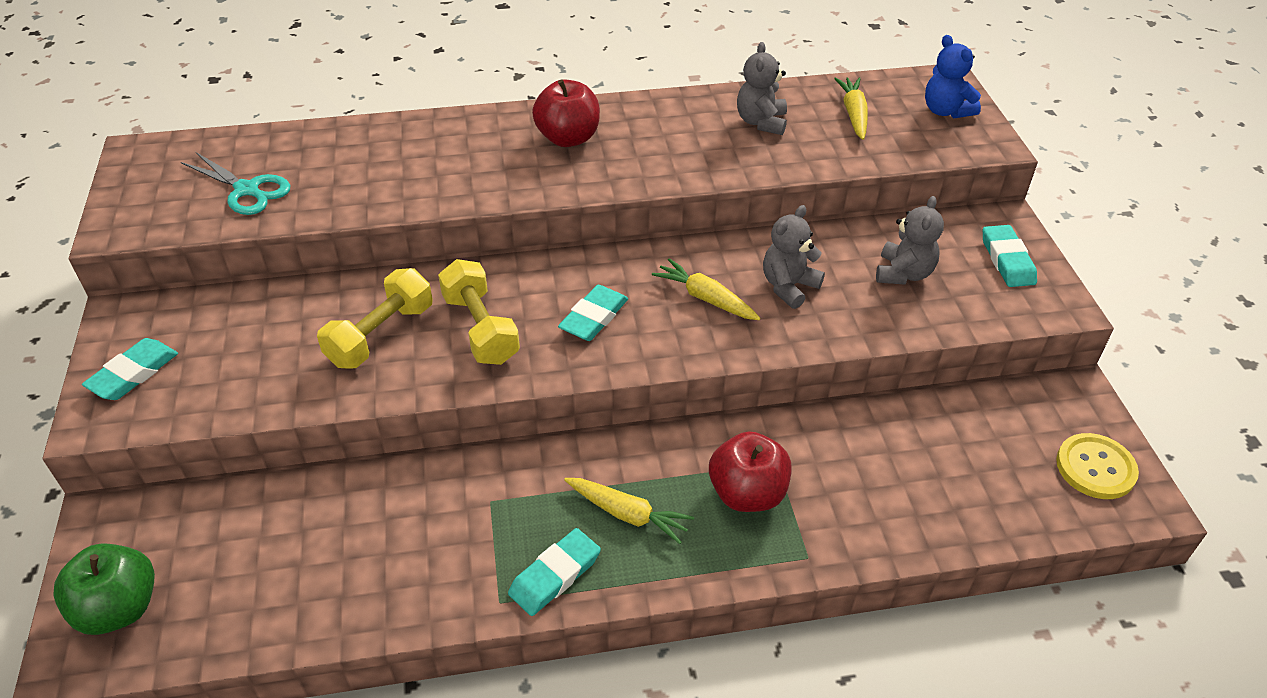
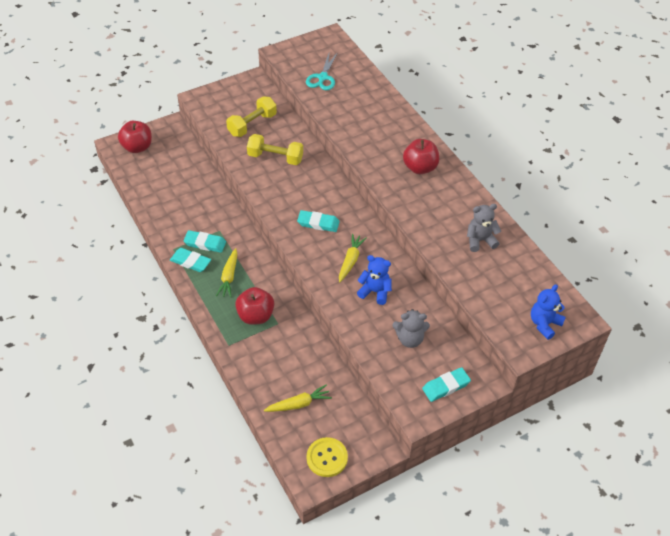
camera: 70 degrees right, 5 degrees up
green apple [53,543,155,635] -> red apple [118,121,152,153]
turquoise eraser [82,338,178,400] -> turquoise eraser moved to [183,230,226,253]
yellow dumbbell [438,259,520,365] -> yellow dumbbell moved to [226,96,277,137]
grey teddy bear [763,205,825,309] -> blue teddy bear [357,255,392,305]
yellow carrot [834,77,868,140] -> yellow carrot moved to [264,385,332,412]

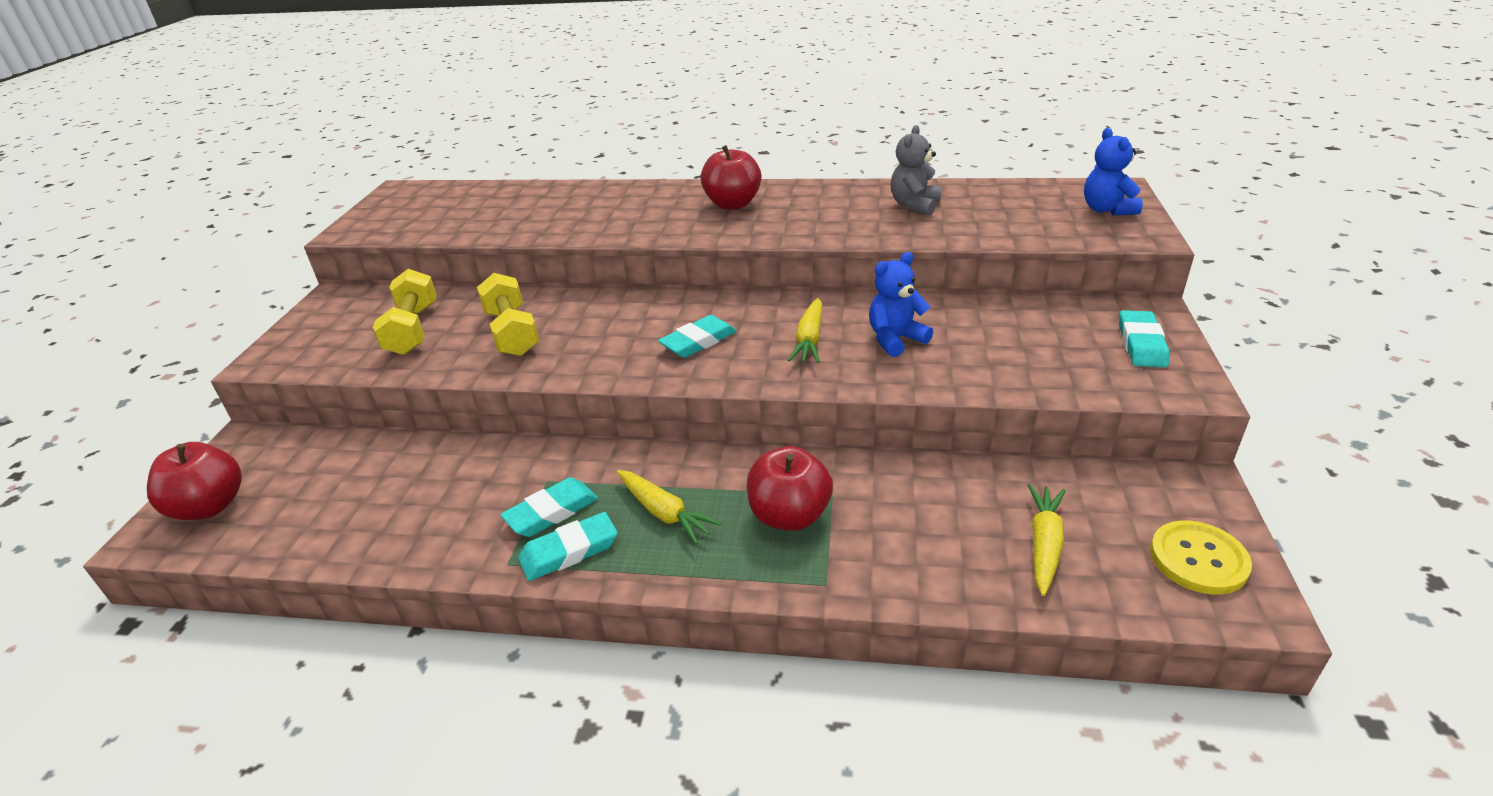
camera: 50 degrees left, 15 degrees down
yellow dumbbell [247,134,303,165] -> yellow dumbbell turned 75 degrees counterclockwise [477,273,539,356]
turquoise scissors [306,52,338,90] -> none
yellow carrot [339,234,367,282] -> yellow carrot turned 135 degrees counterclockwise [788,298,823,363]
grey teddy bear [392,309,430,348] -> none

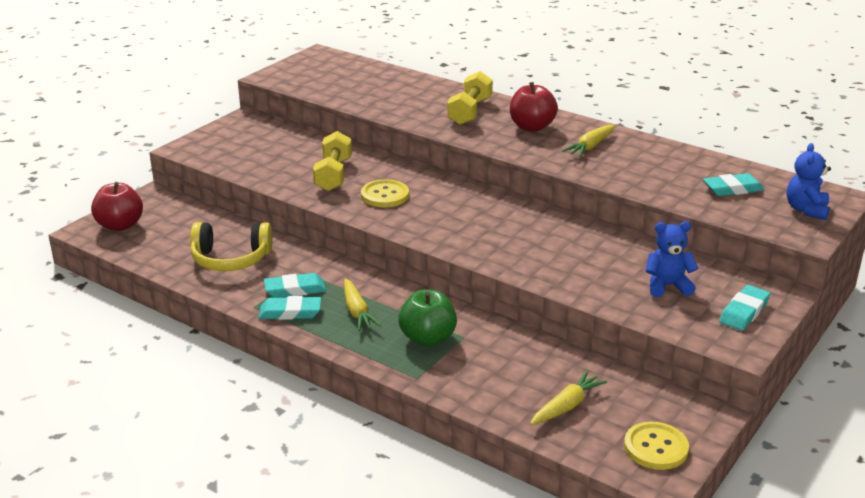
camera: 25 degrees right, 5 degrees down
yellow dumbbell [373,269,437,355] -> yellow dumbbell moved to [447,71,493,125]
turquoise eraser [658,315,737,358] -> turquoise eraser moved to [703,173,764,196]
red apple [747,446,833,531] -> green apple [398,289,457,346]
yellow carrot [788,298,823,363] -> yellow carrot moved to [563,125,615,157]
blue teddy bear [869,252,933,357] -> blue teddy bear moved to [645,221,698,297]
grey teddy bear [890,125,941,215] -> none
none -> yellow headphones [190,222,273,271]
none -> yellow button [361,179,409,207]

